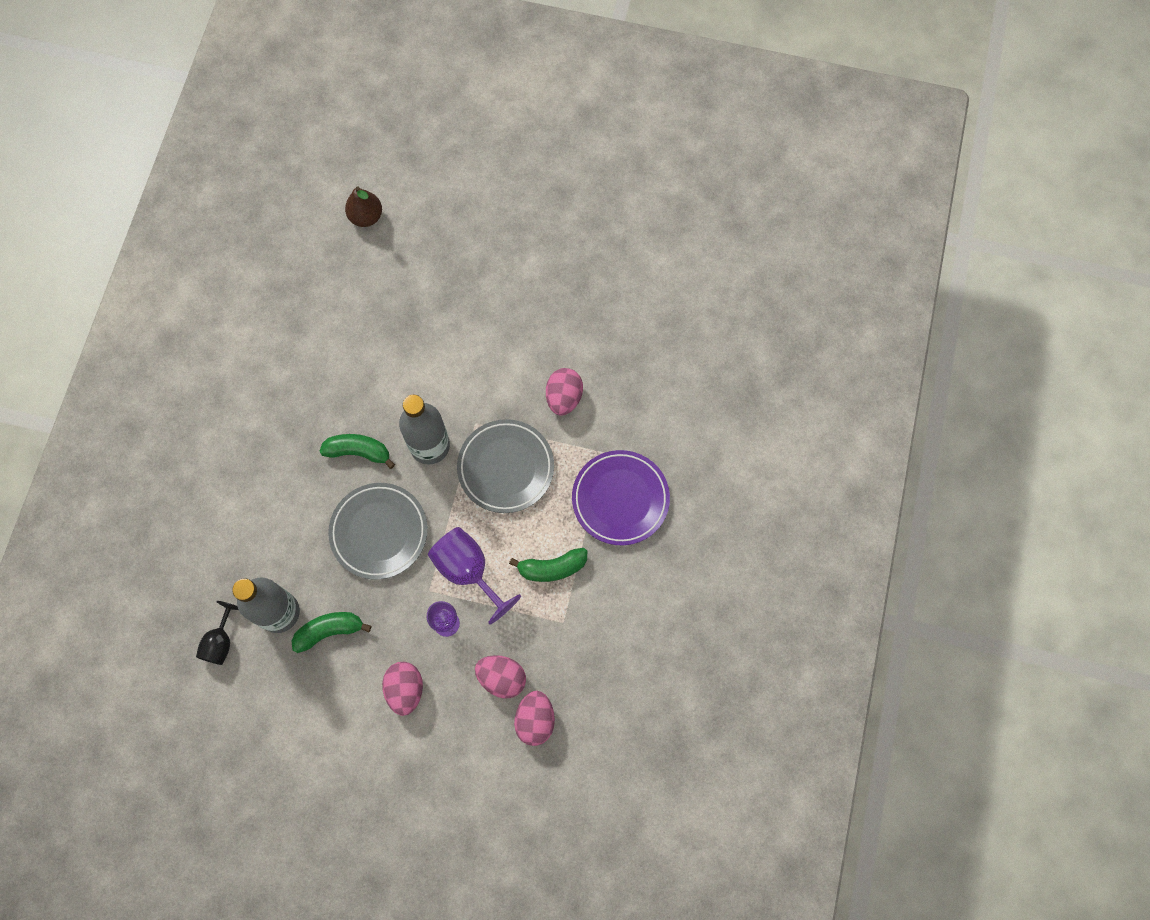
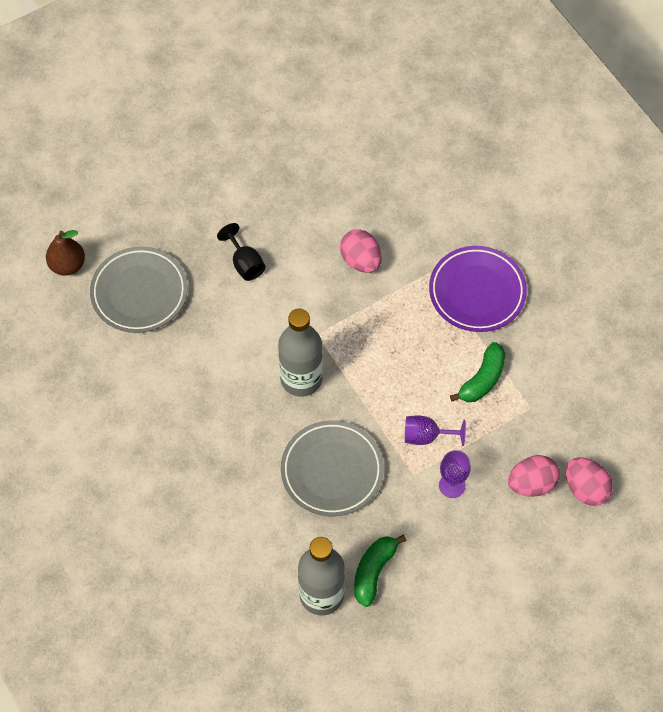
camera: 45 degrees left, 10 degrees down
black goblet [196,601,239,665] -> black goblet moved to [217,223,266,281]
green banana [319,434,395,469] -> none
pink egg [382,662,423,716] -> none
purple goblet [428,527,521,625] -> purple goblet [405,416,466,446], size x0.62
grey plate [457,419,554,513] -> grey plate moved to [90,246,188,333]

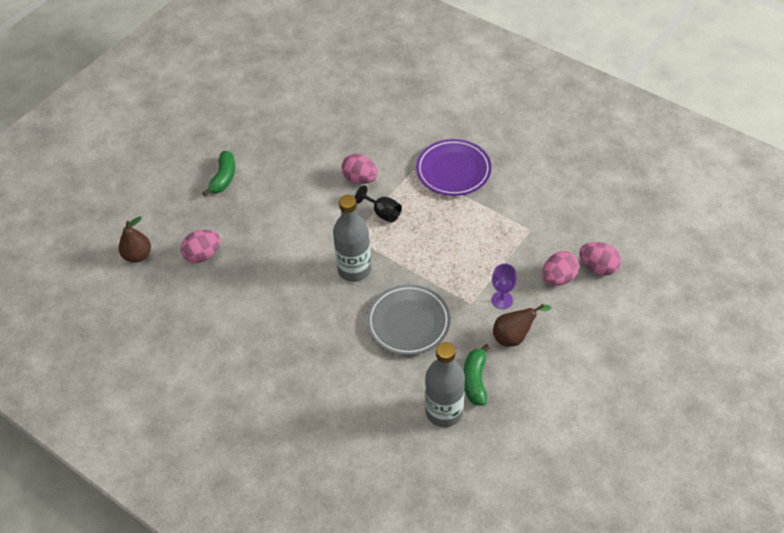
camera: 20 degrees left, 10 degrees down
grey plate [90,246,188,333] -> pink egg [181,230,221,263]
black goblet [217,223,266,281] -> black goblet moved to [355,185,402,223]
purple goblet [405,416,466,446] -> none
green banana [450,342,505,402] -> green banana moved to [202,151,235,196]
none -> brown pear [493,304,551,347]

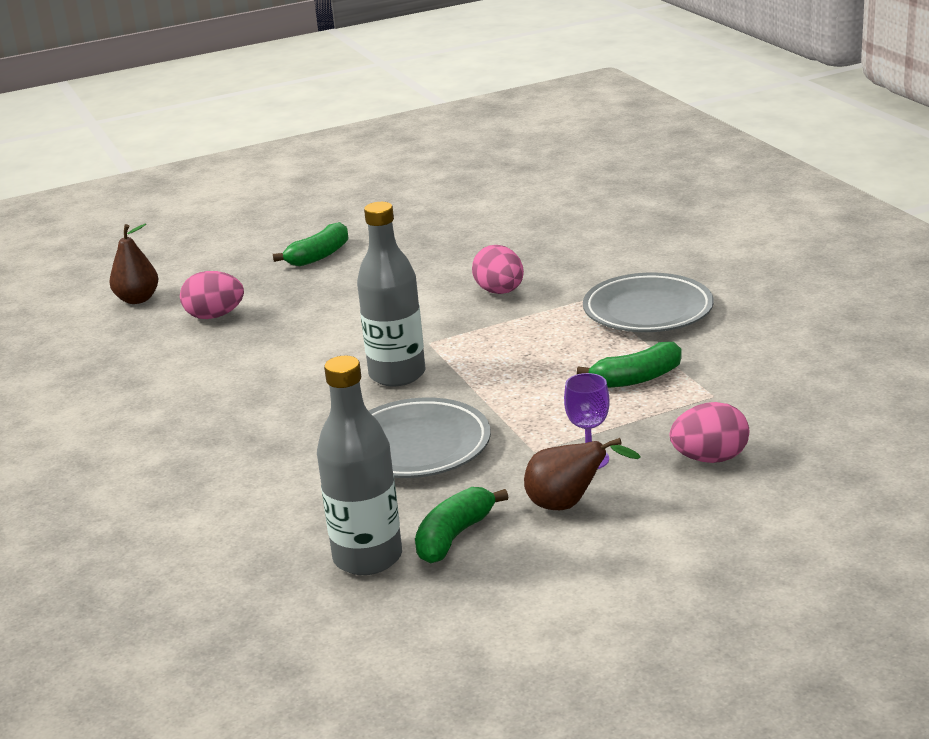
camera: 30 degrees right, 25 degrees down
black goblet [355,185,402,223] -> none
purple plate [416,139,492,196] -> grey plate [583,273,714,332]
pink egg [579,242,621,276] -> none
none -> green banana [577,342,682,388]

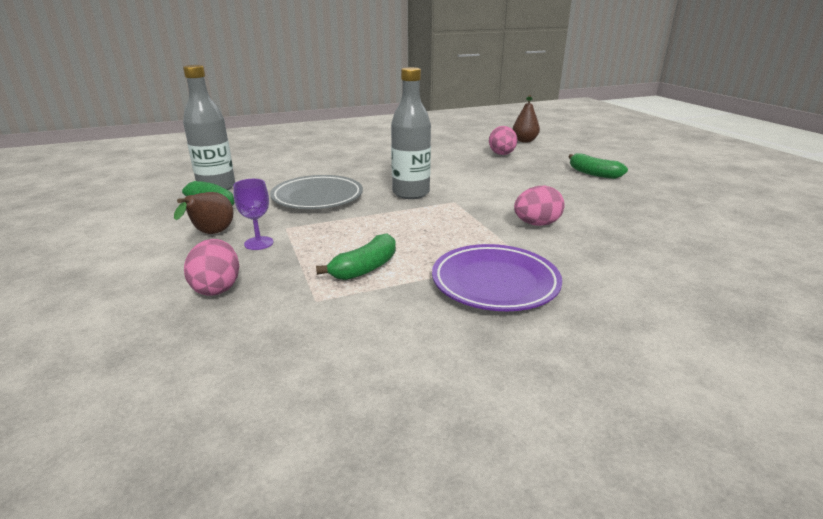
camera: 90 degrees right, 0 degrees up
green banana [577,342,682,388] -> green banana turned 120 degrees counterclockwise [316,234,396,280]
grey plate [583,273,714,332] -> purple plate [432,244,562,311]

